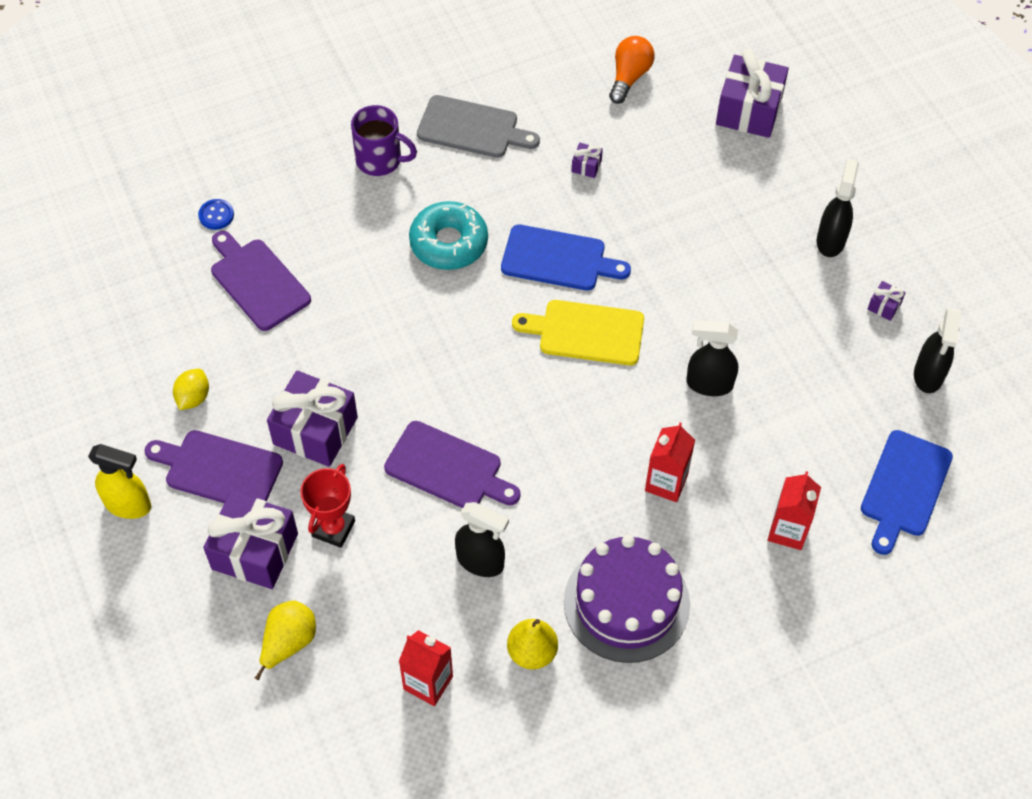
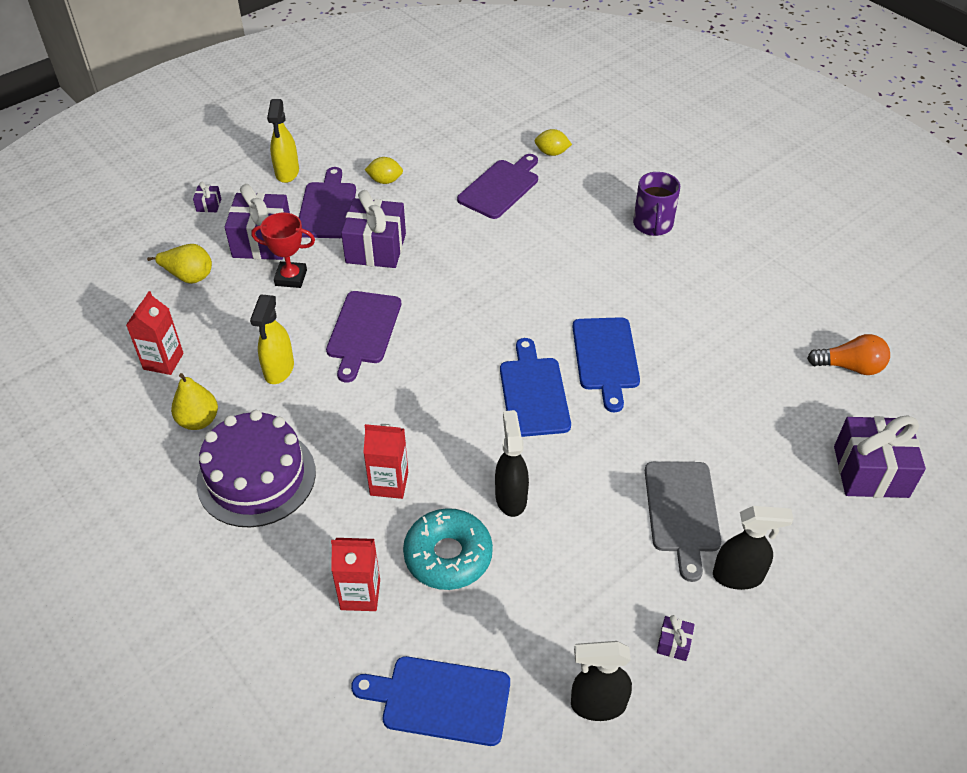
camera: 75 degrees right, 10 degrees down
blue button [198,199,234,230] -> yellow lemon [535,129,572,156]
turquoise donut [409,201,488,270] -> turquoise donut moved to [403,508,493,590]
grey cutting board [417,95,540,158] -> grey cutting board moved to [645,462,721,582]
black spray bottle [455,502,509,577] -> yellow spray bottle [250,295,294,384]
yellow cutting board [512,300,644,366] -> blue cutting board [500,338,571,437]
purple gift [572,143,603,178] -> purple gift moved to [193,182,221,212]

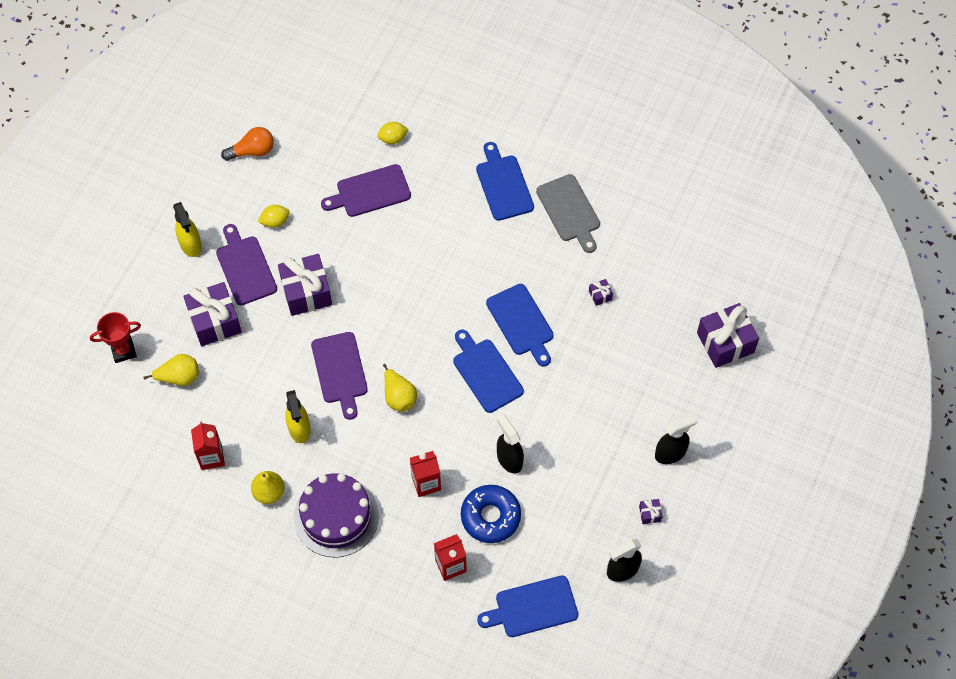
camera: 25 degrees left, 15 degrees up
purple gift [193,182,221,212] -> purple gift moved to [589,279,613,306]
red trophy [251,213,315,288] -> red trophy moved to [90,312,141,363]
turquoise donut [403,508,493,590] -> blue donut [461,485,521,543]
purple cutting board [457,154,538,219] -> purple cutting board turned 120 degrees counterclockwise [321,164,411,217]
purple mug [633,172,680,236] -> blue cutting board [476,142,534,221]
grey cutting board [645,462,721,582] -> grey cutting board moved to [536,174,600,253]
orange light bulb [807,334,890,375] -> orange light bulb moved to [221,127,274,161]
none -> yellow pear [383,364,417,412]

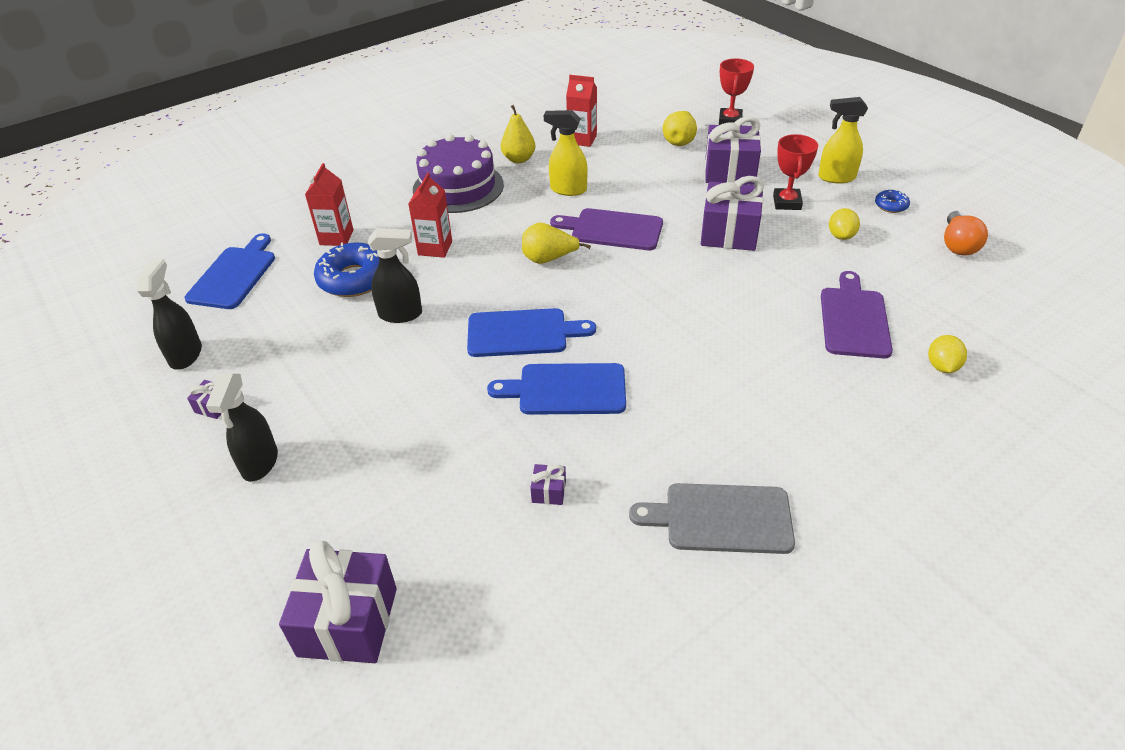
camera: 120 degrees right, 20 degrees down
purple cutting board [216,224,277,305] -> red trophy [773,134,818,210]
blue cutting board [476,142,534,221] -> none
none -> blue donut [875,190,910,213]

